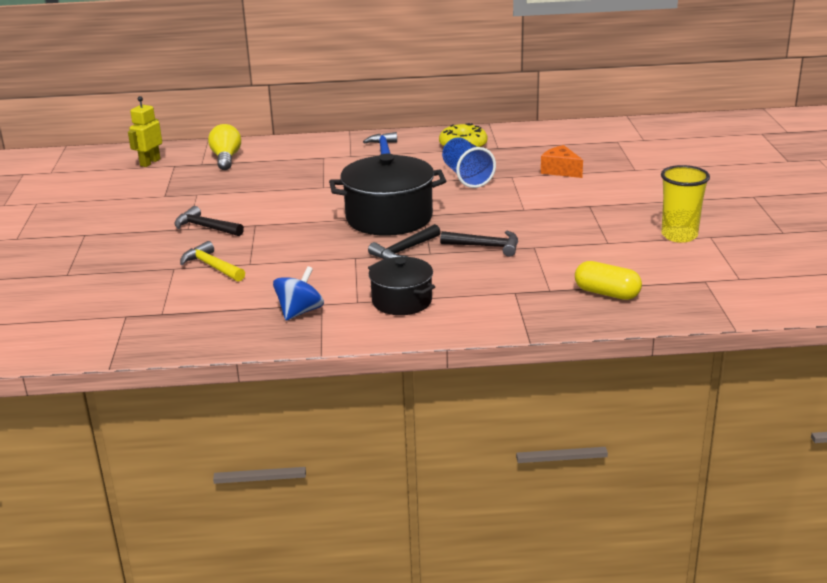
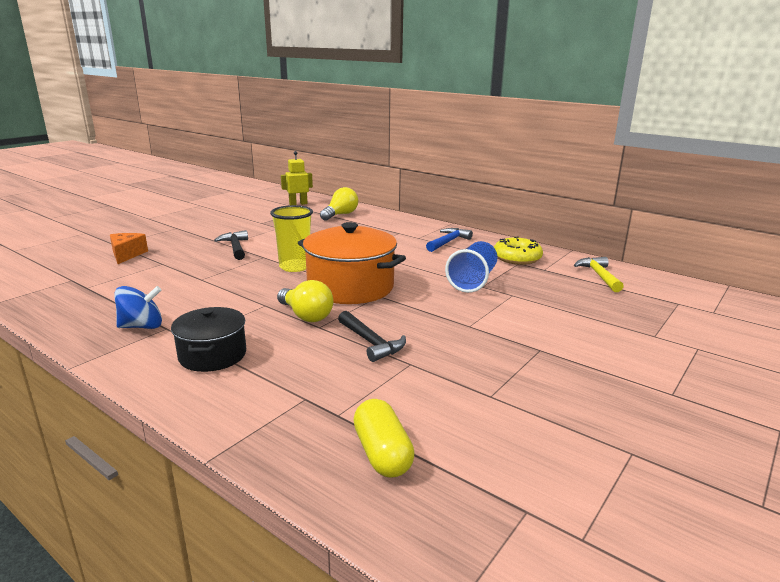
camera: 40 degrees right, 5 degrees down
yellow hammer [180,241,245,282] -> yellow hammer moved to [574,257,624,292]
black pot [329,154,446,236] -> orange pot [298,222,406,304]
black hammer [368,224,441,259] -> yellow light bulb [277,280,333,322]
orange cheese [541,145,583,178] -> orange cheese moved to [110,233,148,264]
yellow cup [661,165,710,243] -> yellow cup moved to [270,205,313,272]

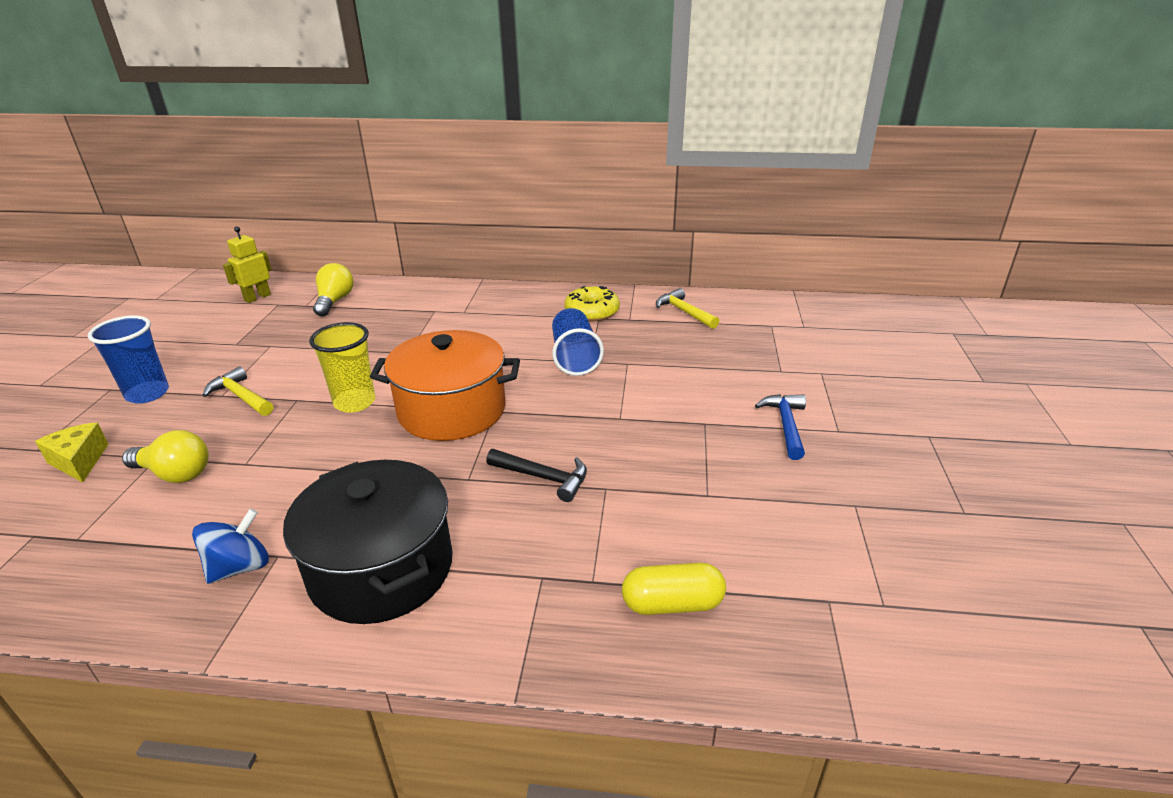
camera: 30 degrees left, 10 degrees up
orange cheese [110,233,148,264] -> yellow cheese [35,422,108,482]
black pot [171,307,246,372] -> black pot [283,460,453,624], size x1.67
black hammer [214,230,248,260] -> yellow hammer [202,367,273,416]
yellow light bulb [277,280,333,322] -> yellow light bulb moved to [122,430,209,483]
yellow capsule [353,399,415,478] -> yellow capsule turned 45 degrees counterclockwise [622,563,726,615]
blue hammer [426,228,473,252] -> blue hammer moved to [755,394,806,460]
none -> blue cup [88,315,169,404]

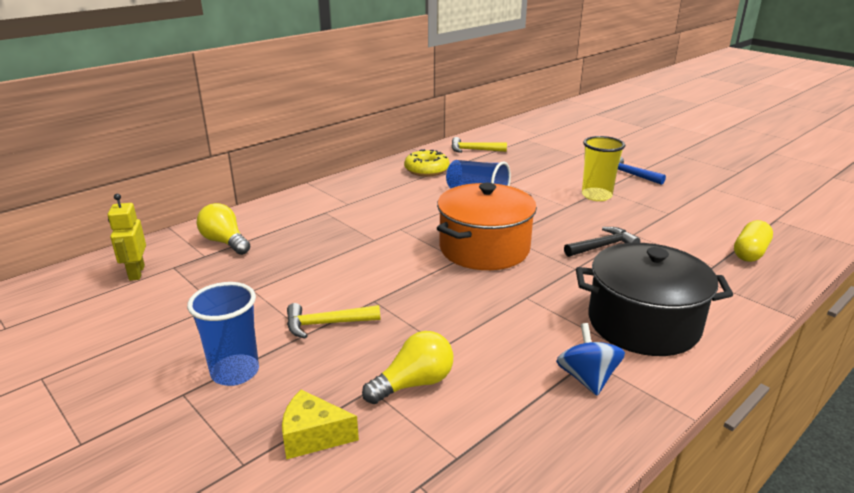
camera: 50 degrees left, 5 degrees down
yellow cup [309,322,375,413] -> yellow cup moved to [582,136,625,201]

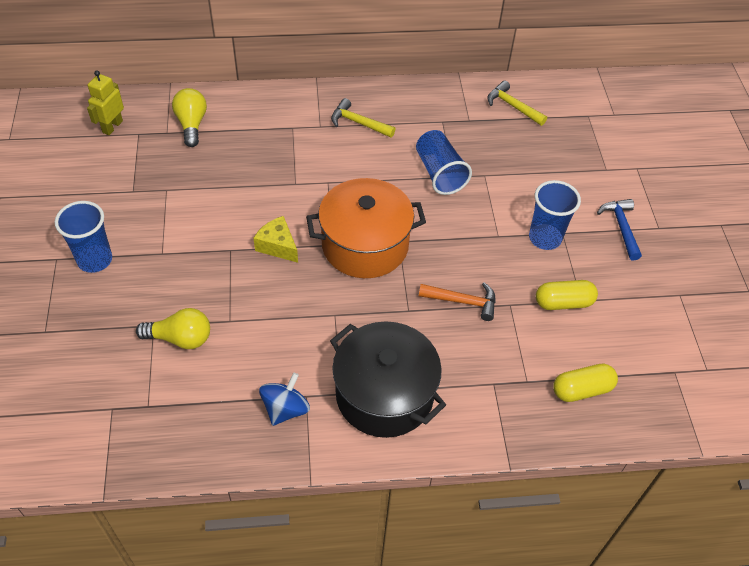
camera: 35 degrees right, 25 degrees up
yellow cheese [282,390,359,460] -> yellow cheese moved to [253,216,298,263]
yellow hammer [287,303,380,339] -> yellow hammer moved to [331,98,396,138]
yellow donut [404,149,450,176] -> none
black hammer [564,227,640,257] -> orange hammer [419,282,496,321]
yellow cup [582,136,625,201] -> blue cup [529,180,581,250]
none -> yellow capsule [536,280,598,310]

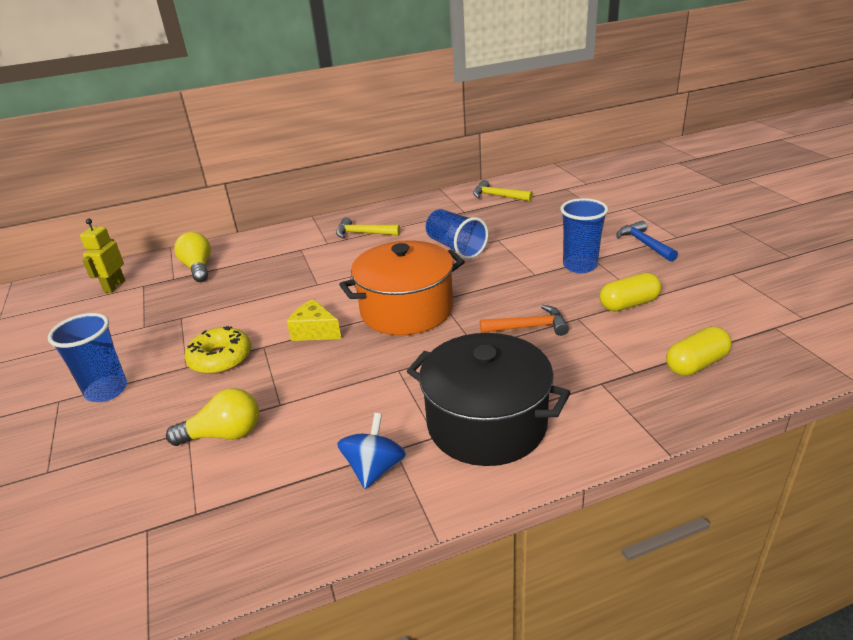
camera: 10 degrees left, 20 degrees down
none -> yellow donut [184,326,251,374]

